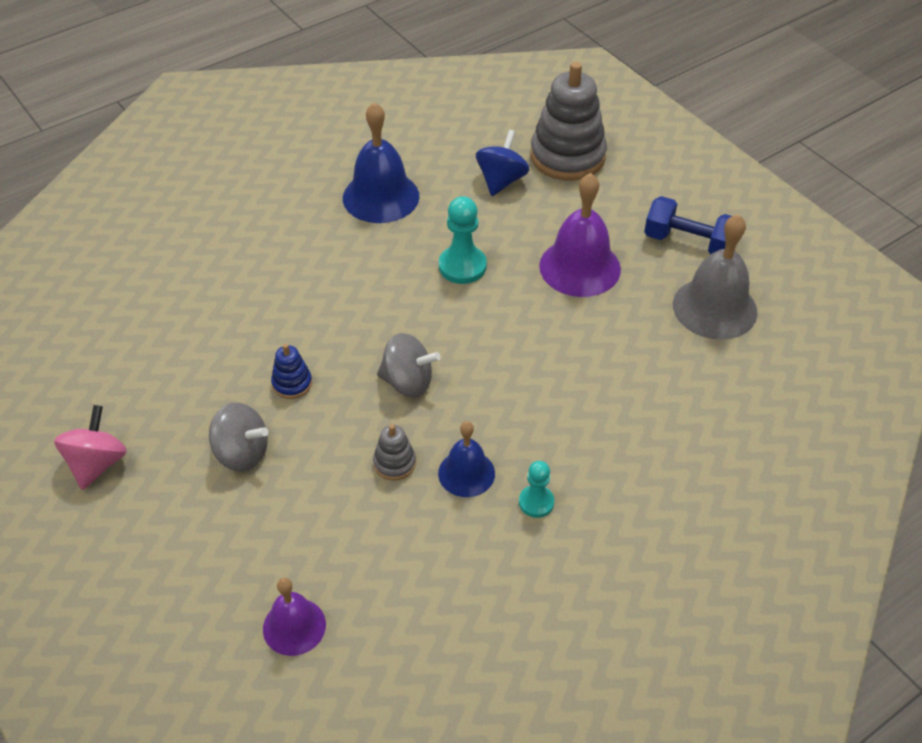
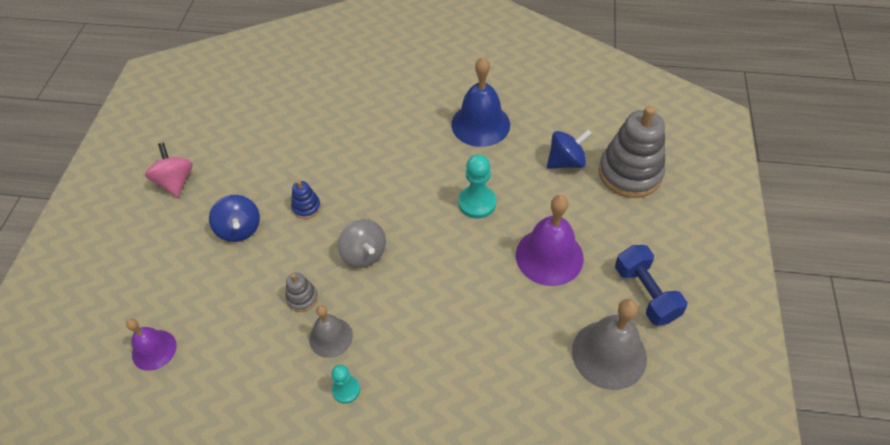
camera: 45 degrees right, 5 degrees up
pink spinning top [54,405,127,490] -> pink spinning top turned 75 degrees counterclockwise [145,143,193,198]
grey spinning top [209,402,268,472] -> blue spinning top [209,195,260,242]
blue bell [438,421,495,497] -> grey bell [309,305,353,358]

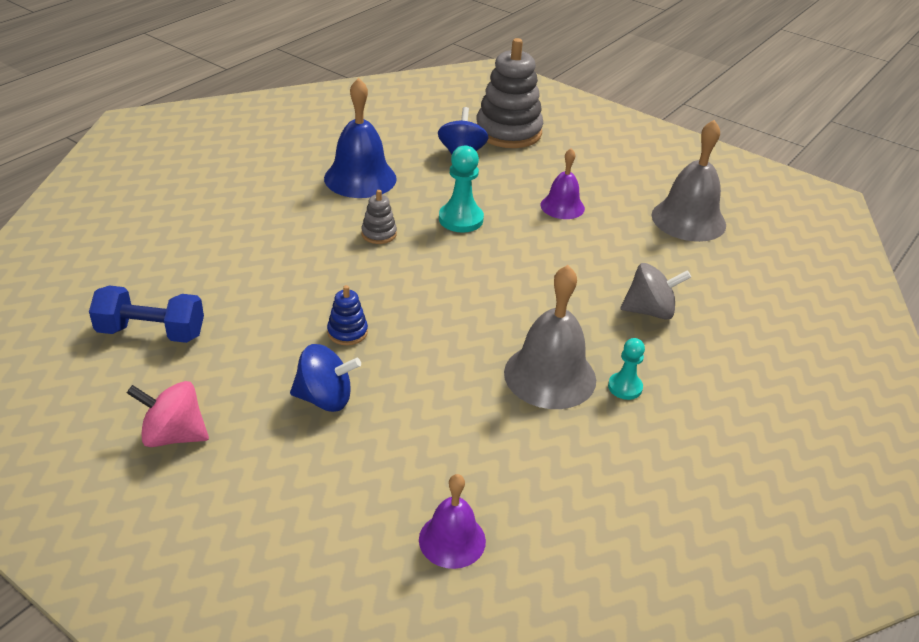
camera: 65 degrees left, 15 degrees down
grey stacking toy [285,273,318,312] -> grey stacking toy moved to [361,190,397,244]
grey bell [309,305,353,358] -> grey bell [504,265,596,409], size x1.66
grey spinning top [338,219,386,268] -> grey spinning top moved to [621,263,691,320]
purple bell [516,195,584,286] -> purple bell [541,148,585,219], size x0.60
blue dumbbell [615,245,687,326] -> blue dumbbell moved to [89,285,204,343]

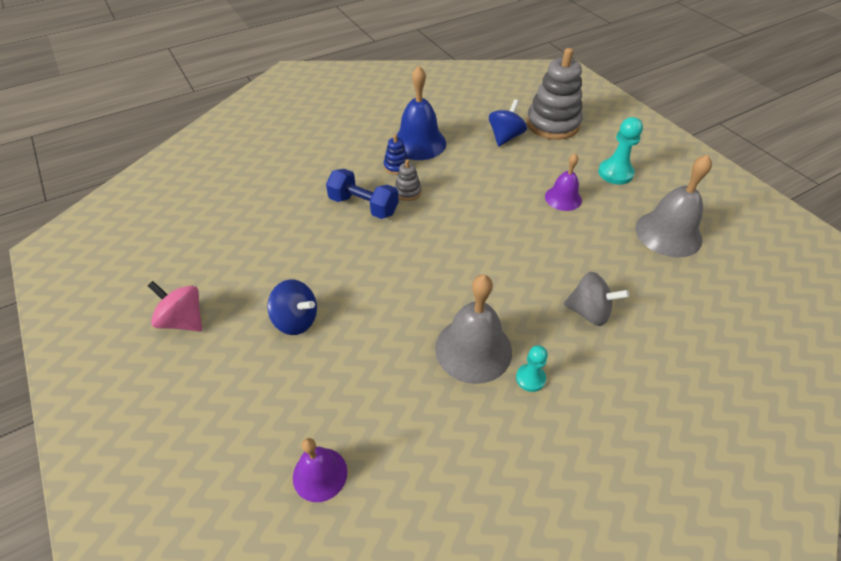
camera: 25 degrees right, 10 degrees up
blue dumbbell [89,285,204,343] -> blue dumbbell moved to [326,169,399,219]
blue stacking toy [327,285,368,345] -> blue stacking toy moved to [384,134,409,175]
turquoise pawn [439,145,484,232] -> turquoise pawn moved to [598,117,643,185]

